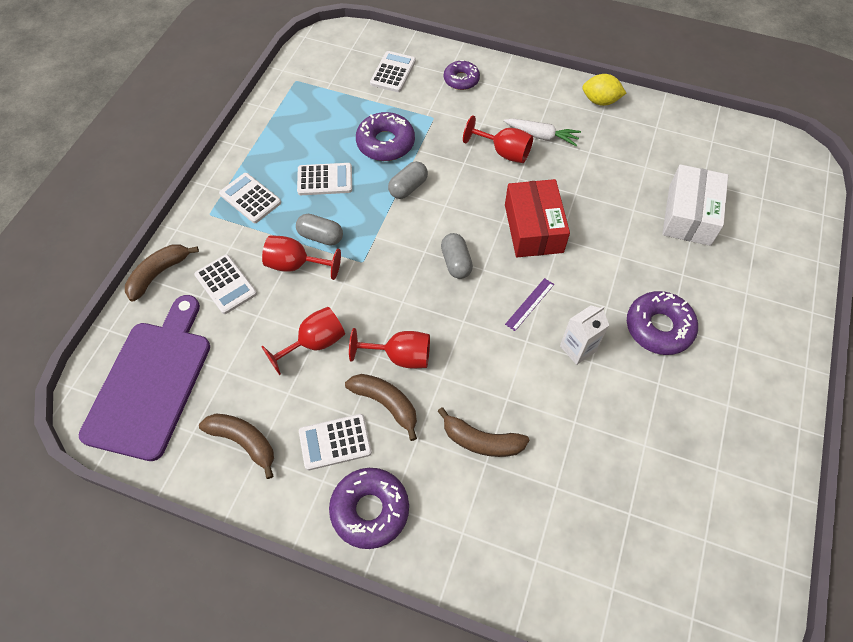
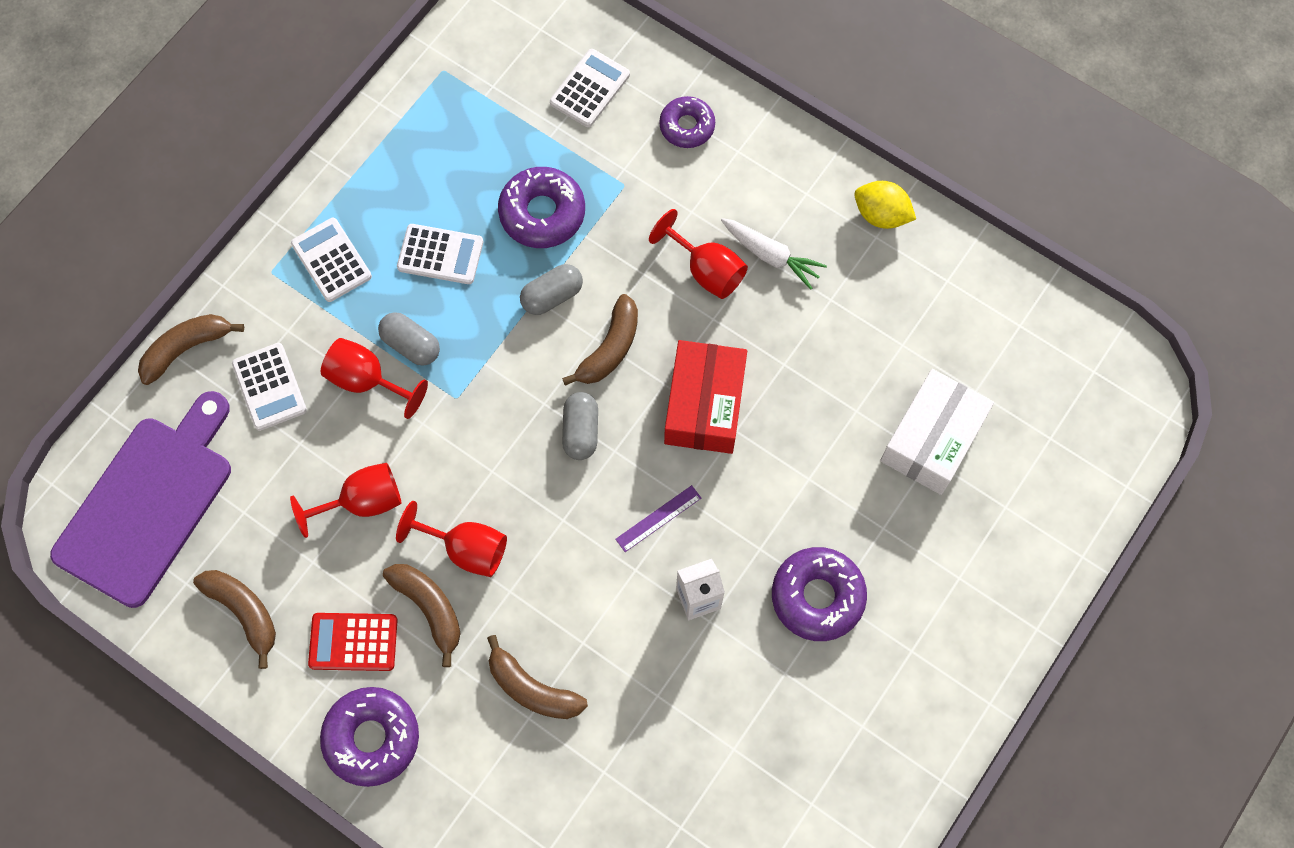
camera: 15 degrees right, 10 degrees up
white calculator [299,414,372,470] -> red calculator [308,613,398,671]
none -> brown banana [562,294,638,386]

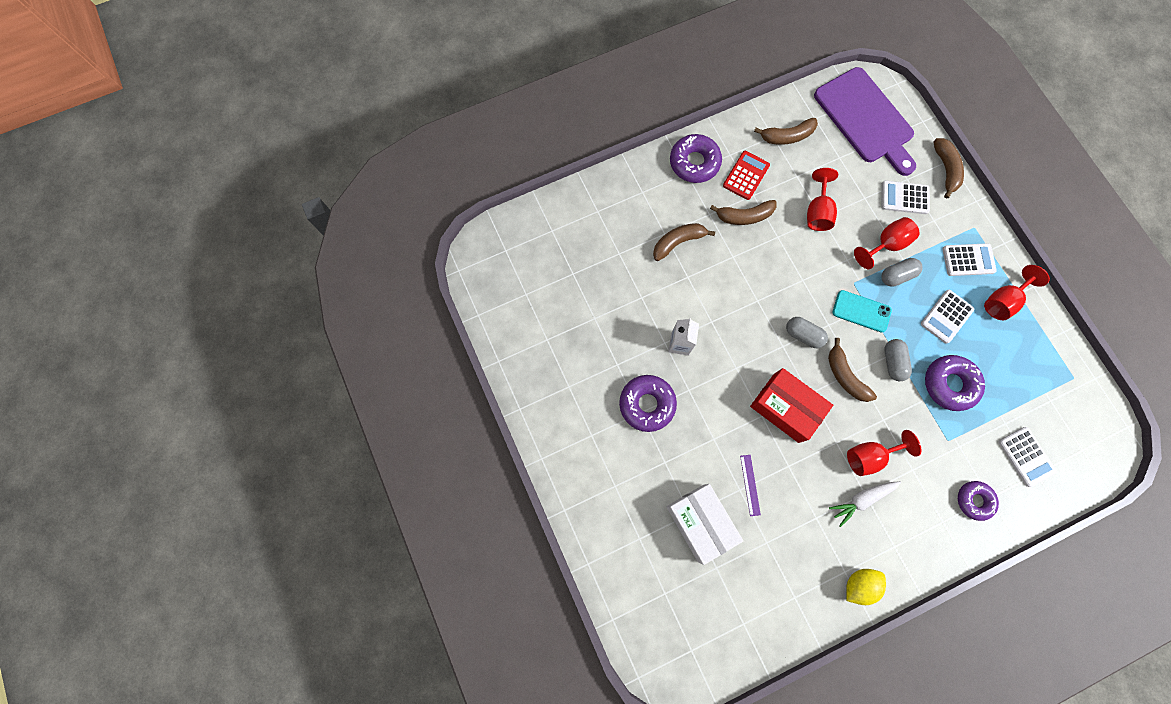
camera: 120 degrees right, 5 degrees up
red goblet [396,501,507,577] -> red goblet moved to [984,265,1050,320]
purple ruler [615,485,701,552] -> purple ruler moved to [740,455,761,516]
none -> turquoise phone [832,290,892,332]

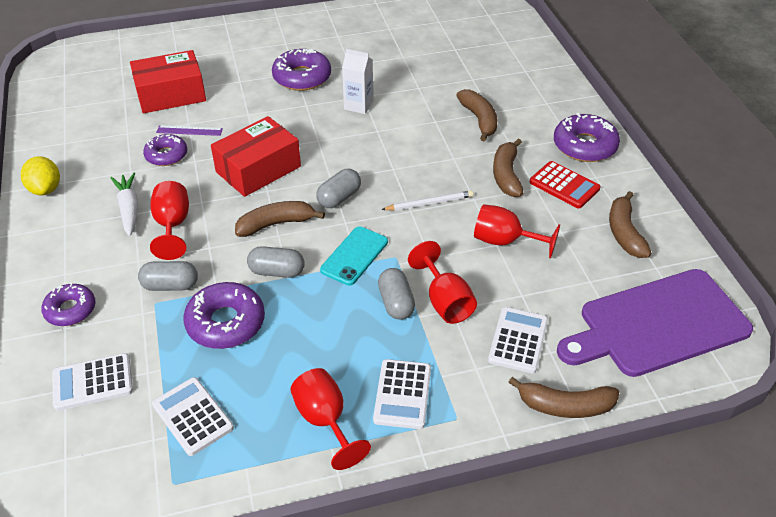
camera: 100 degrees right, 30 degrees down
white box [666,484,743,565] -> red box [130,50,206,113]
white calculator [921,290,975,344] -> white calculator moved to [152,377,234,456]
none -> grey capsule [138,261,198,291]
none -> purple donut [143,134,187,166]
none -> white pencil [381,191,473,211]

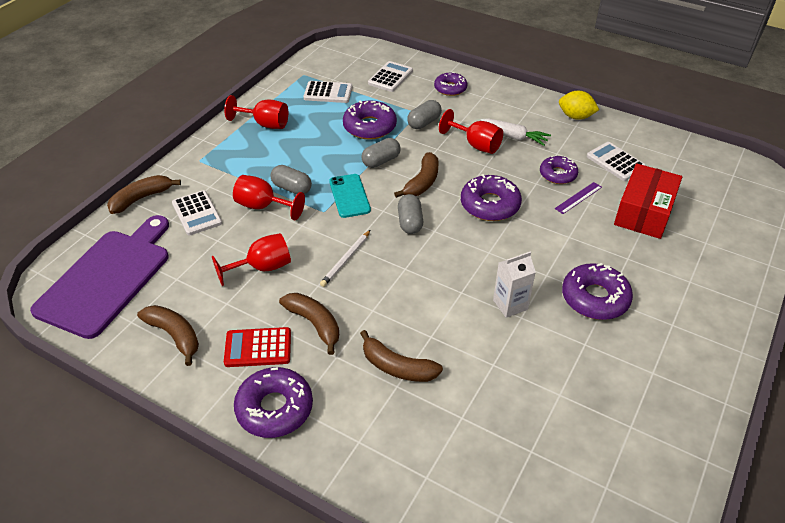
camera: 135 degrees right, 0 degrees up
red box [211,116,301,197] -> purple donut [461,174,522,221]
white calculator [373,359,431,429] -> white calculator moved to [587,142,646,181]

